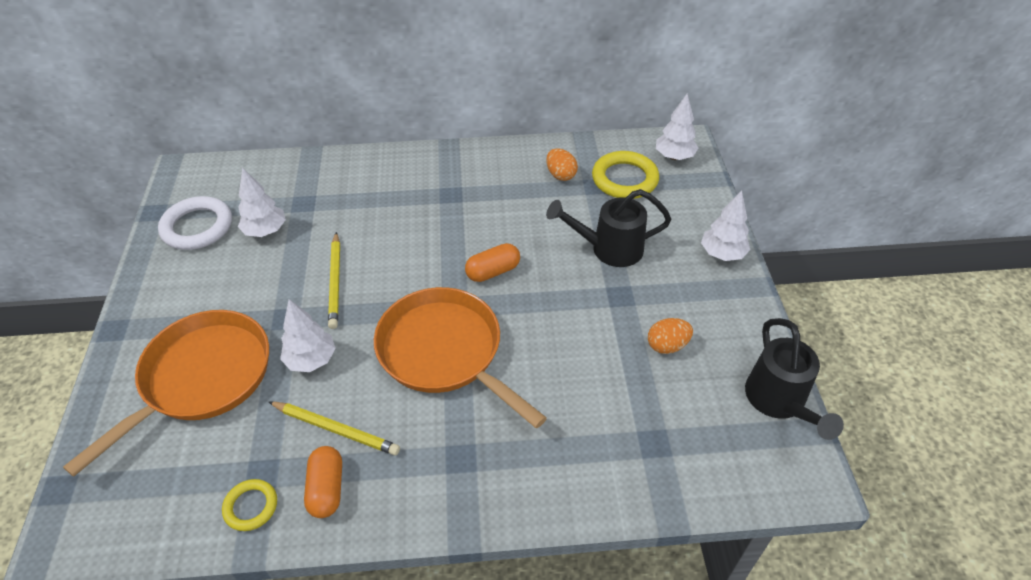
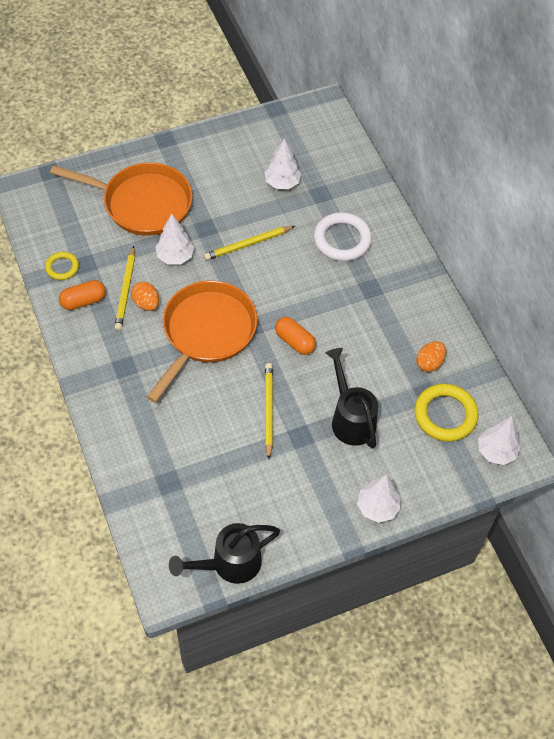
camera: 70 degrees right, 10 degrees up
white ring [158,196,232,250] -> white ring moved to [314,212,372,261]
orange egg [648,318,693,354] -> orange egg moved to [131,282,159,311]
none -> yellow pencil [265,363,273,459]

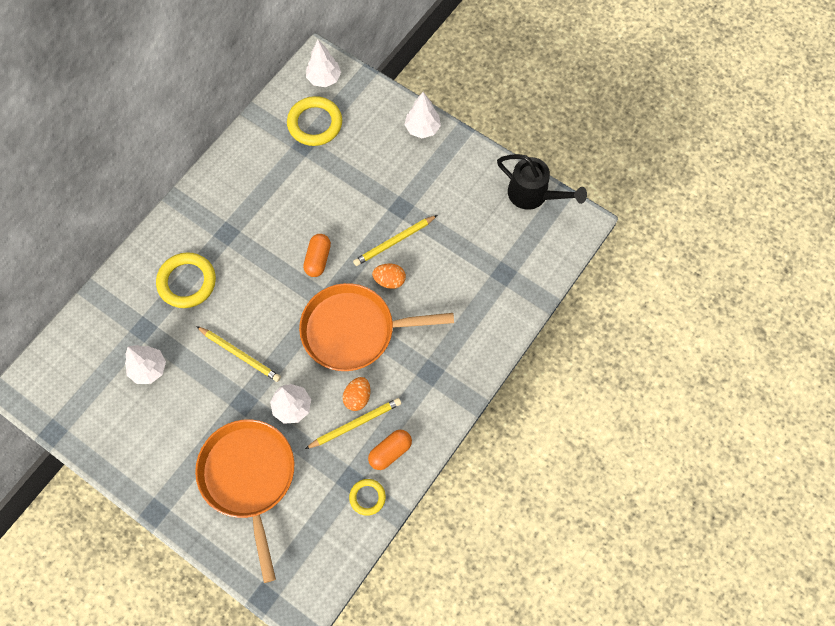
camera: 120 degrees left, 10 degrees up
orange capsule [59,280,106,310] -> orange capsule turned 75 degrees counterclockwise [368,430,412,470]
white ring [314,212,372,261] -> yellow ring [156,252,216,308]
black watering can [326,348,378,449] -> none
orange egg [416,341,446,372] -> orange egg moved to [372,263,406,289]

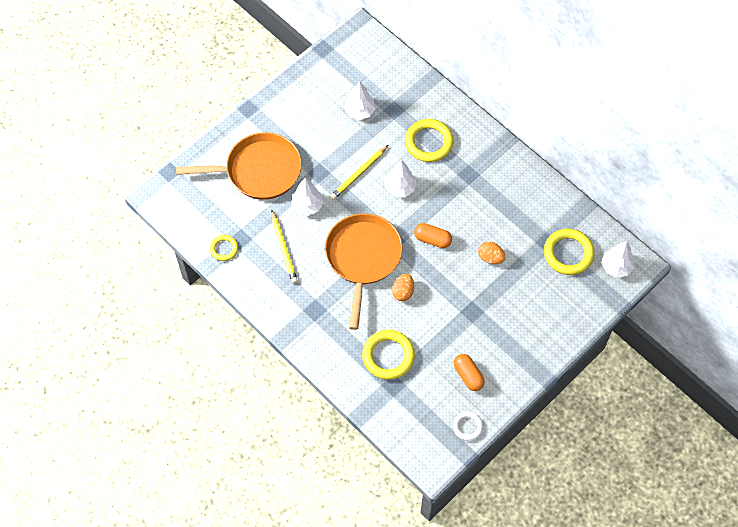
camera: 100 degrees right, 5 degrees down
orange egg [343,377,370,411] -> orange egg moved to [478,242,505,264]
yellow pencil [353,215,438,266] -> none
orange capsule [368,430,412,470] -> orange capsule moved to [454,354,485,391]
white tree [404,92,441,138] -> white tree moved to [384,160,417,197]
black watering can [497,154,587,210] -> white ring [453,411,483,441]
none -> yellow ring [362,330,415,380]

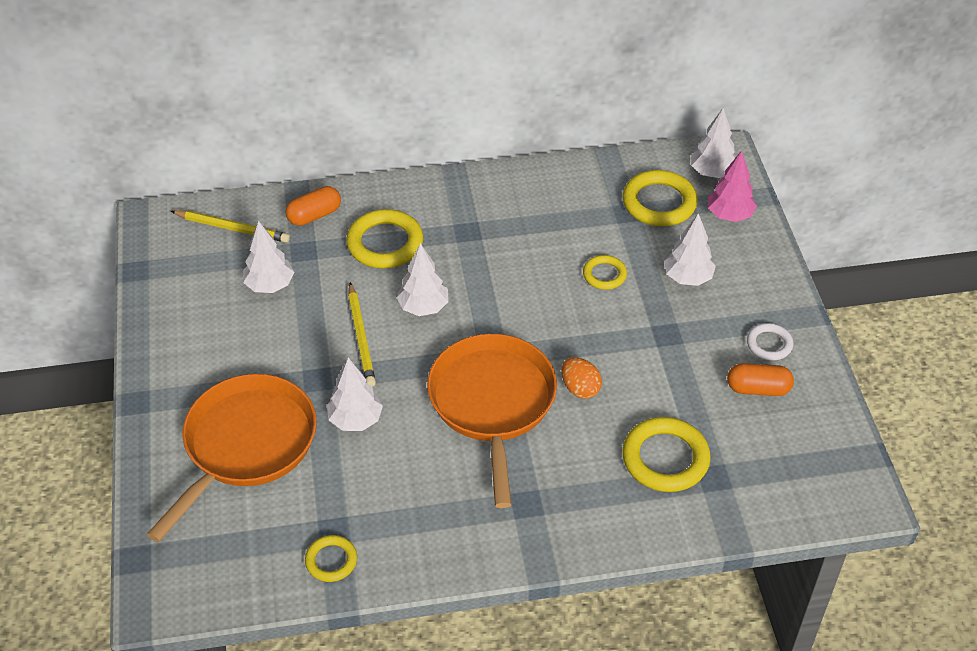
camera: 55 degrees left, 15 degrees down
yellow pencil [271,209,298,284] -> yellow pencil moved to [171,210,290,242]
orange pan [325,213,403,330] -> orange pan turned 45 degrees clockwise [427,334,557,508]
orange capsule [414,223,452,248] -> orange capsule moved to [286,186,341,226]
white ring [453,411,483,441] -> white ring moved to [747,323,793,360]
orange egg [478,242,505,264] -> yellow ring [583,255,627,290]
none -> white tree [664,213,716,286]
none -> pink tree [708,150,757,222]

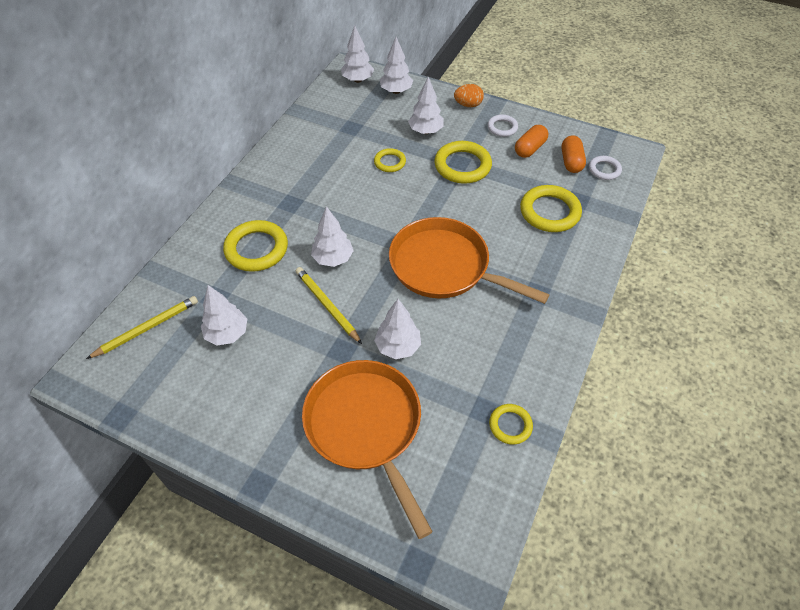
camera: 55 degrees left, 5 degrees up
orange capsule [286,186,341,226] -> orange capsule moved to [561,135,586,173]
yellow pencil [348,282,376,387] -> yellow pencil turned 150 degrees counterclockwise [296,267,362,344]
orange egg [561,357,602,399] -> orange egg moved to [454,84,484,107]
yellow ring [623,170,698,226] -> yellow ring moved to [434,141,492,184]
pink tree [708,150,757,222] -> white tree [380,37,413,94]
none -> white ring [589,156,622,180]

